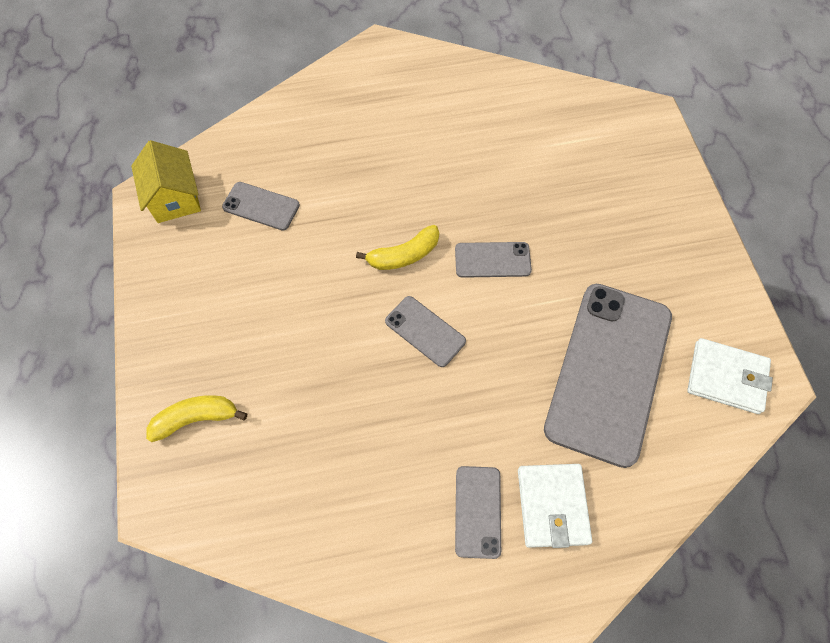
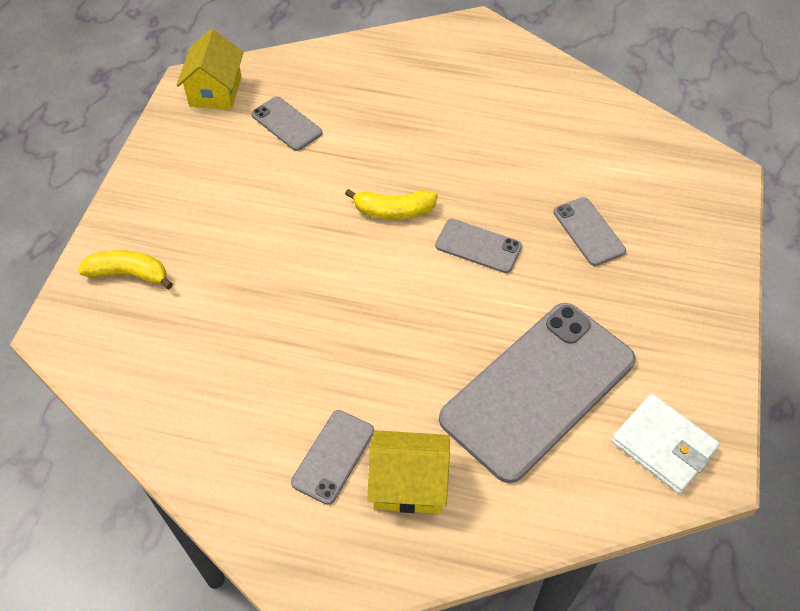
camera: 25 degrees right, 10 degrees down
grey phone [385,296,466,367] -> grey phone moved to [553,197,626,266]
white wallet [518,464,592,548] -> yellow house [367,430,450,514]

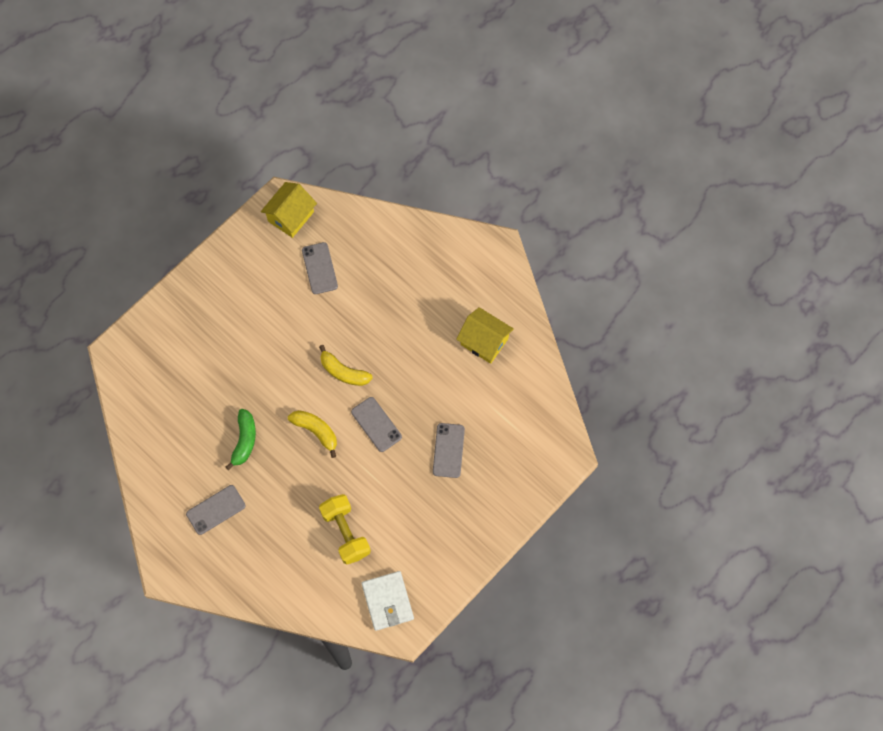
camera: 30 degrees right, 15 degrees up
yellow banana [78,250,173,289] -> yellow banana moved to [288,410,337,458]
yellow house [367,430,450,514] -> yellow house moved to [456,307,514,364]
grey phone [439,303,636,483] -> yellow dumbbell [319,494,371,565]
none -> green banana [226,409,256,470]

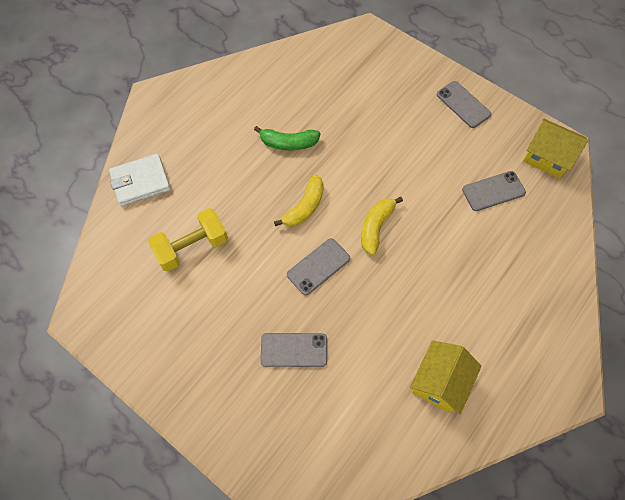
camera: 85 degrees right, 5 degrees down
grey phone [186,485,246,535] -> grey phone moved to [436,81,491,128]
white wallet [362,571,414,631] -> white wallet moved to [109,154,171,206]

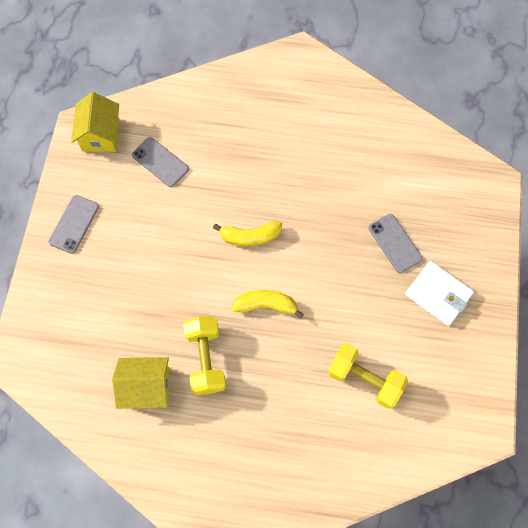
camera: 120 degrees left, 5 degrees up
white wallet [109,154,171,206] -> white wallet moved to [405,261,474,326]
green banana [254,126,321,151] -> yellow dumbbell [183,317,226,395]
grey phone [287,238,350,295] -> none
yellow house [410,341,482,414] -> yellow house moved to [112,357,169,409]

